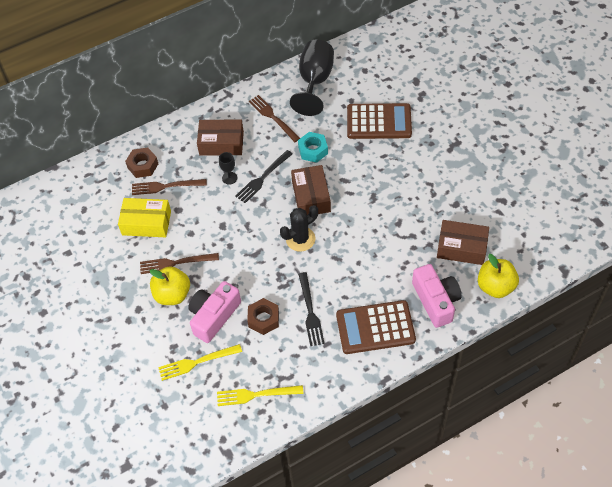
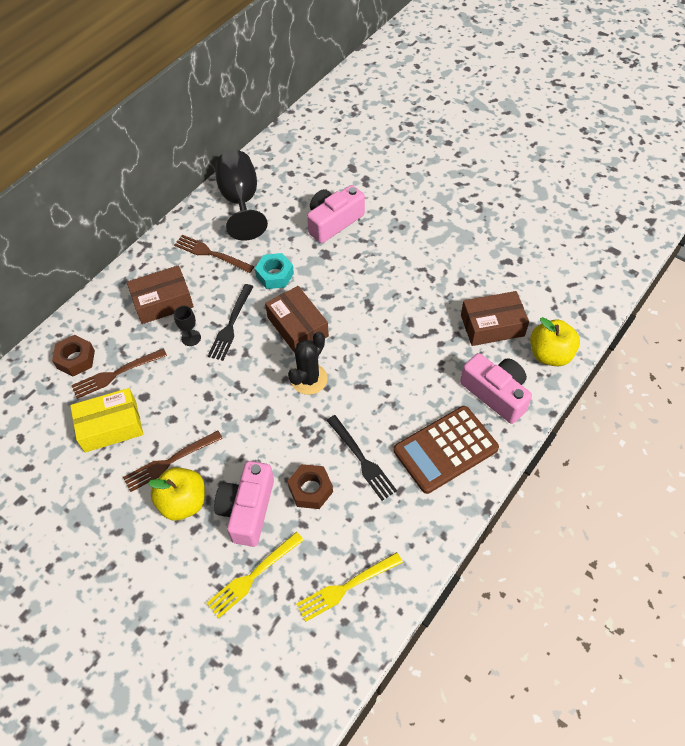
camera: 25 degrees left, 0 degrees up
brown calculator [347,103,412,139] -> pink camera [307,185,365,243]

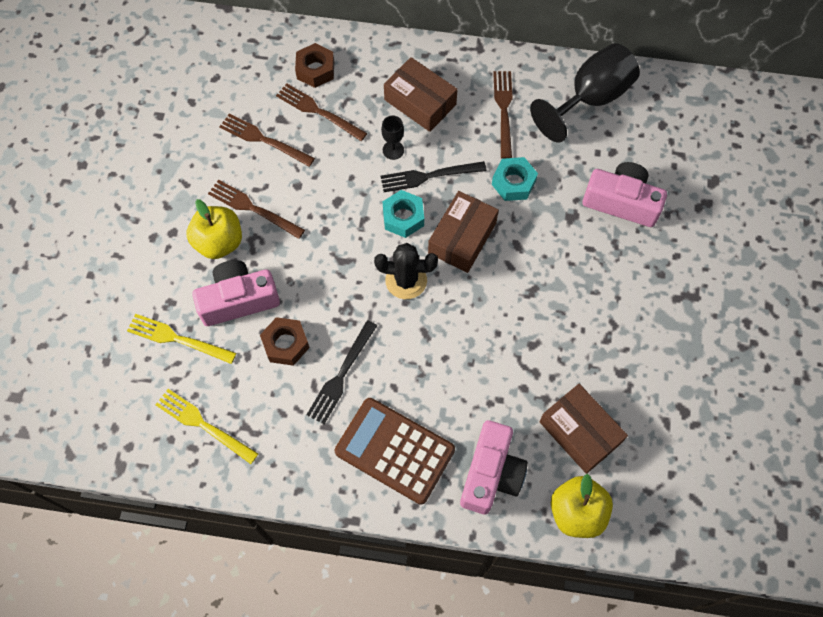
camera: 60 degrees right, 10 degrees up
yellow box [70,388,143,452] -> brown fork [219,114,315,167]
none -> turquoise nut [383,190,424,238]

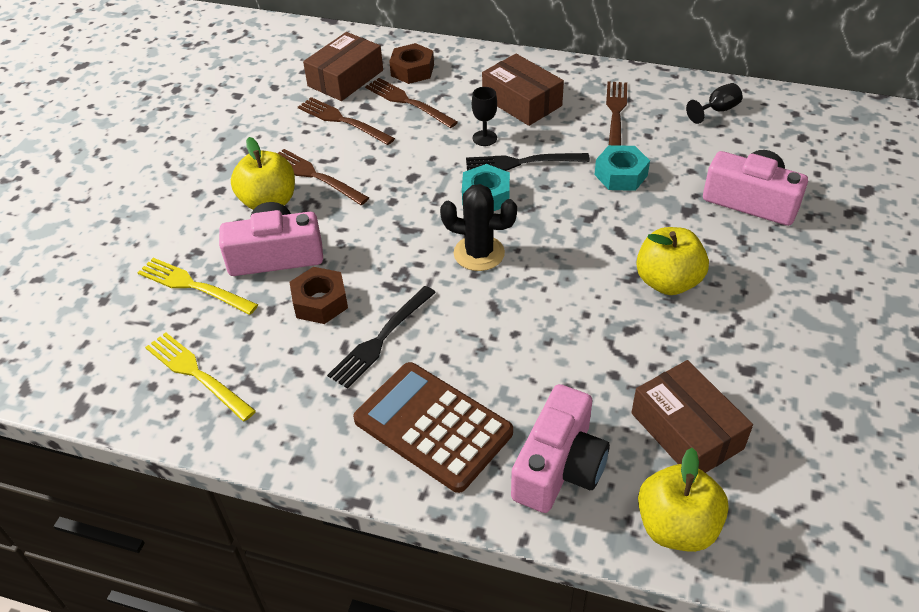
camera: 10 degrees right, 20 degrees down
brown box [428,191,499,273] -> brown box moved to [303,32,383,101]
black goblet [530,43,640,143] -> black goblet [686,83,743,124], size x0.44
none -> yellow apple [636,227,709,295]

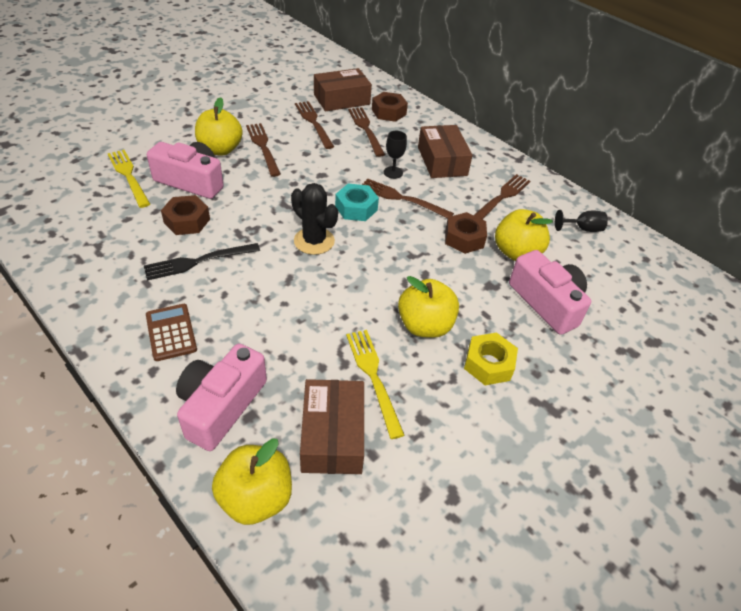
camera: 25 degrees right, 0 degrees up
yellow fork [145,333,256,421] -> yellow fork moved to [346,330,405,439]
brown calculator [353,362,513,493] -> brown calculator [146,304,197,361], size x0.57
black fork [466,153,590,171] -> brown fork [362,178,454,218]
pink camera [511,384,610,513] -> pink camera turned 150 degrees clockwise [176,344,267,451]
turquoise nut [594,145,650,191] -> brown nut [445,212,487,254]
none -> yellow nut [464,333,518,385]
none -> yellow apple [495,209,553,261]

